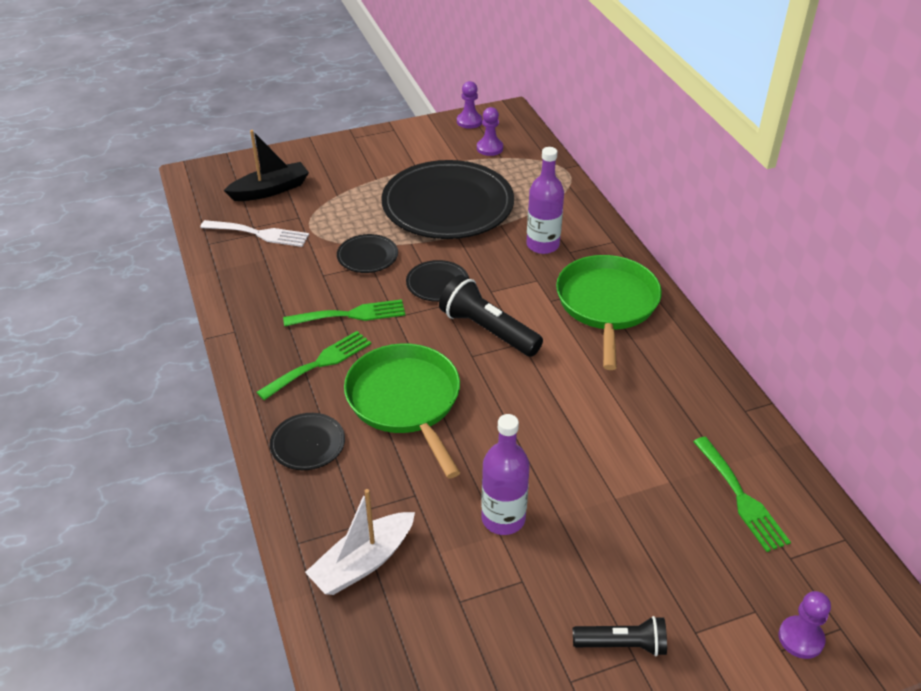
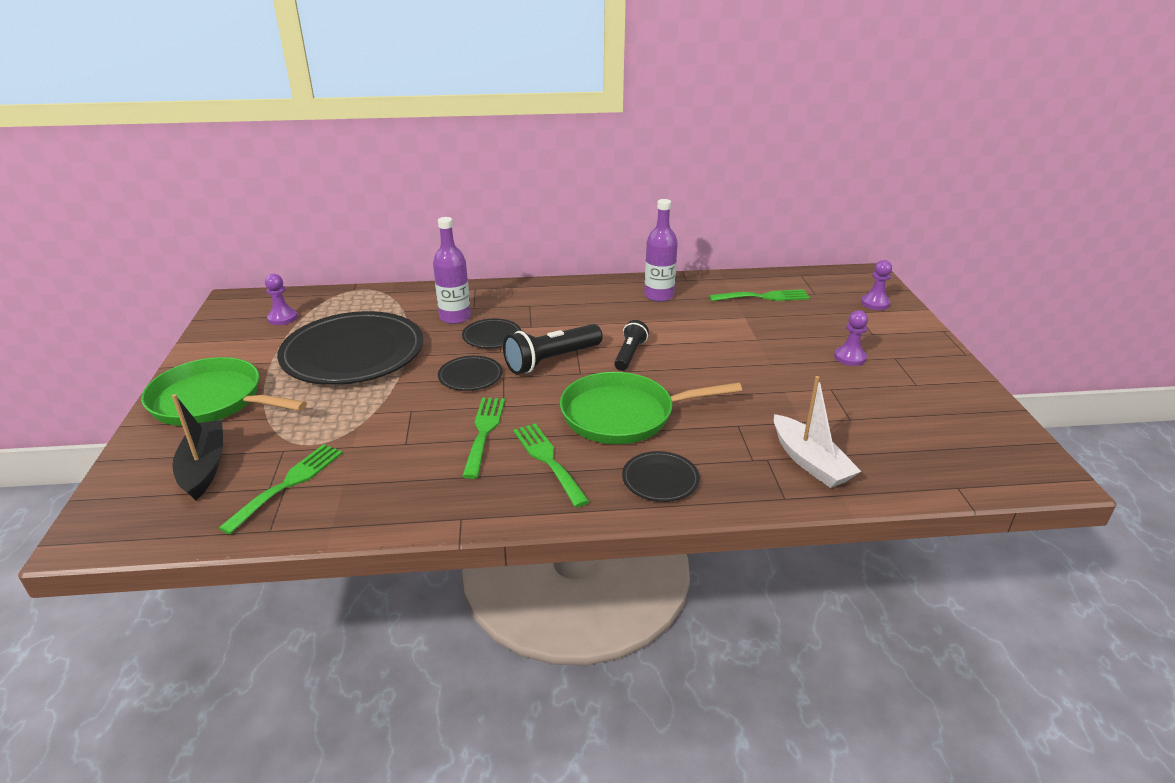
camera: 75 degrees left, 10 degrees down
white fork [200,220,309,247] -> green fork [219,444,343,534]
black plate [337,234,398,273] -> black plate moved to [462,319,521,348]
purple pawn [457,81,482,129] -> purple pawn moved to [834,310,868,366]
purple bottle [481,414,530,535] -> purple bottle moved to [644,199,678,302]
green pan [556,255,662,370] -> green pan moved to [141,357,307,426]
black flashlight [573,616,667,656] -> black flashlight moved to [614,320,649,371]

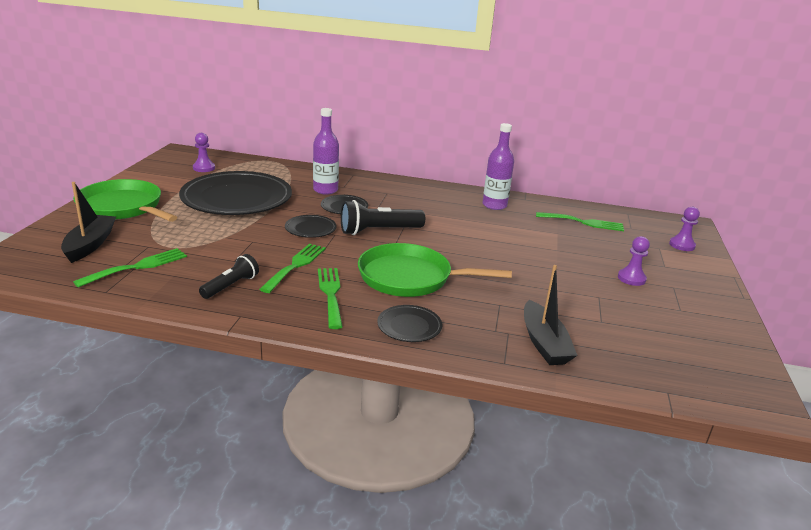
camera: 15 degrees right, 5 degrees down
black flashlight [614,320,649,371] -> black flashlight moved to [199,254,259,299]
white boat [774,376,862,488] -> black boat [524,265,578,365]

